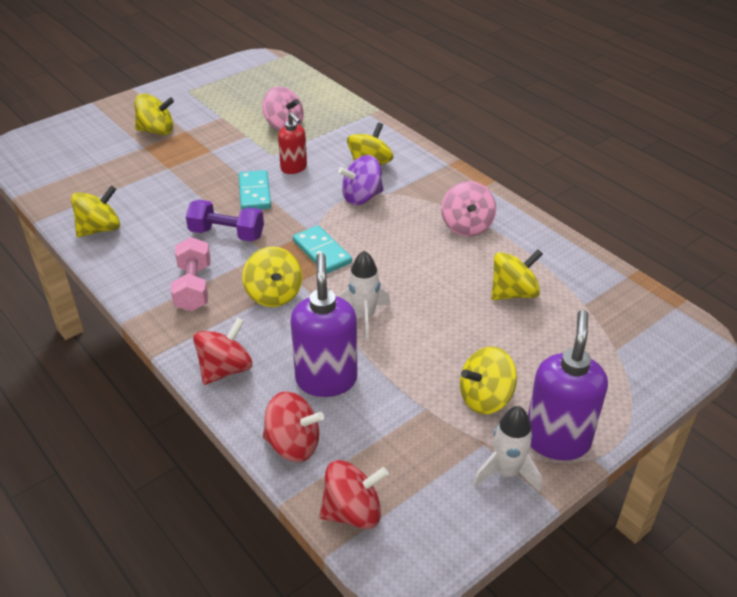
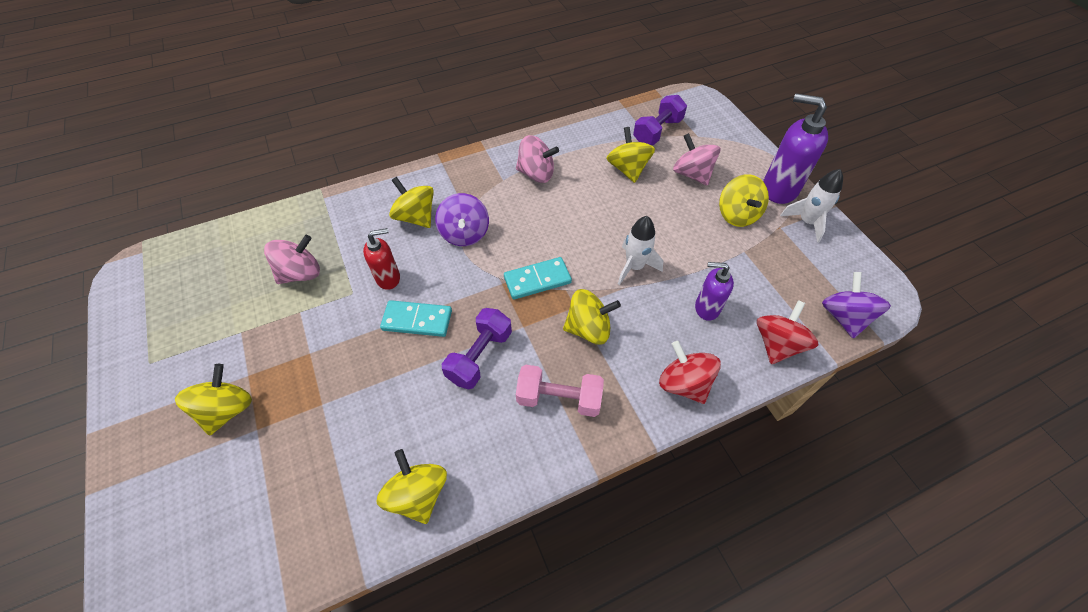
camera: 75 degrees left, 15 degrees up
purple soap dispenser [290,253,357,397] -> purple soap dispenser [695,262,734,321], size x0.60
red spinning top [319,460,389,529] -> purple spinning top [822,272,891,338]
none -> purple dumbbell [633,95,687,145]
none -> pink spinning top [673,133,720,186]

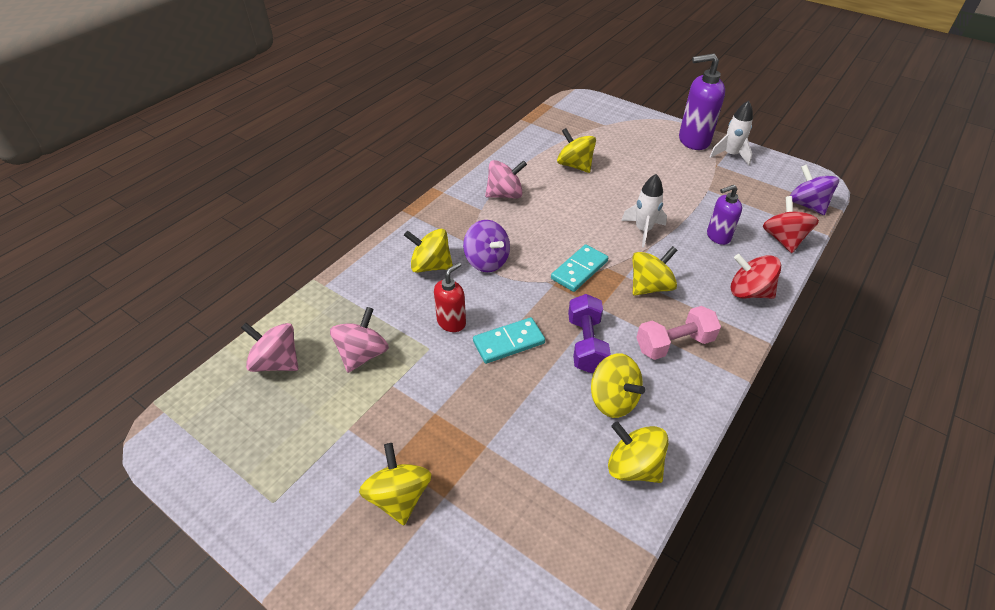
camera: 30 degrees left, 10 degrees down
purple dumbbell [633,95,687,145] -> none
pink spinning top [673,133,720,186] -> pink spinning top moved to [241,323,298,372]
yellow spinning top [719,174,769,227] -> yellow spinning top moved to [591,353,645,418]

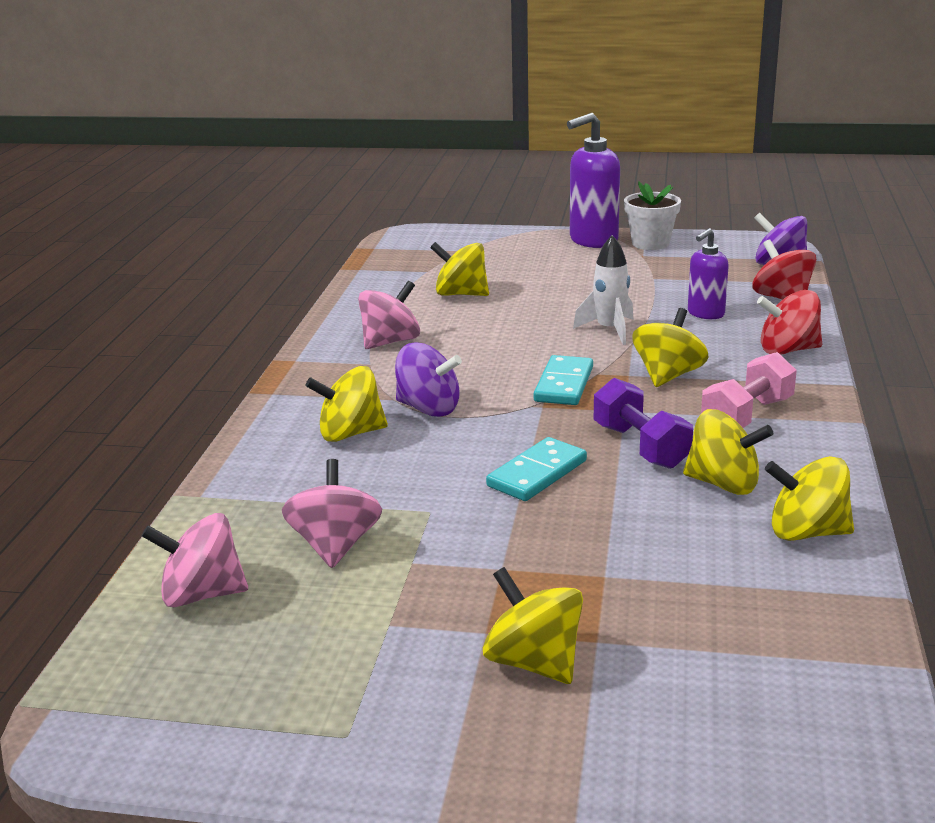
camera: 25 degrees left, 20 degrees down
red soap dispenser [434,262,466,332] -> none
white rocket [710,100,753,165] -> white flower pot [624,181,681,250]

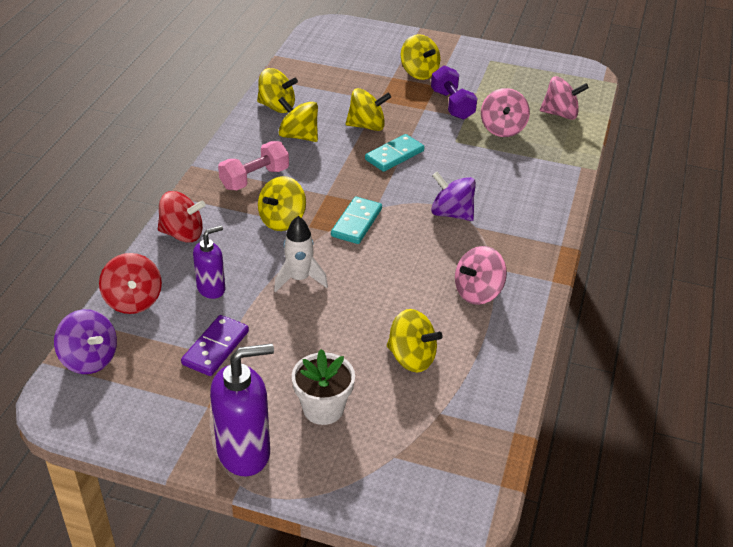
camera: 175 degrees left, 15 degrees up
yellow spinning top [305,366,388,442] -> yellow spinning top moved to [346,88,391,131]
purple dumbbell [594,378,693,469] -> purple dumbbell moved to [431,65,477,120]
white flower pot [624,181,681,250] -> white flower pot moved to [292,349,355,425]
none -> purple domino [181,315,249,376]

